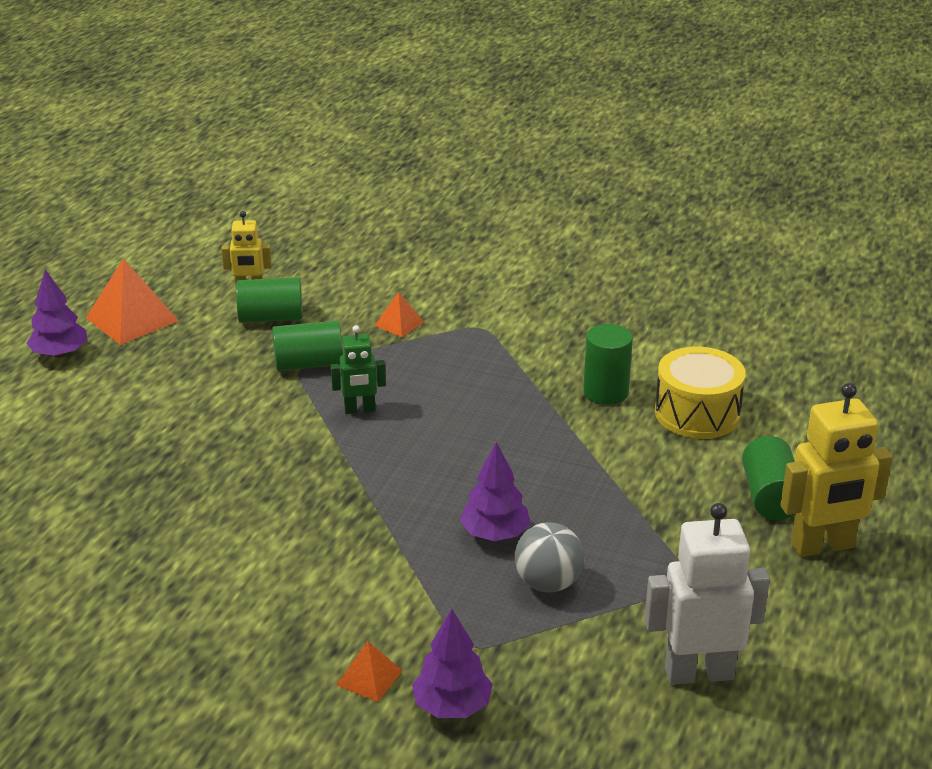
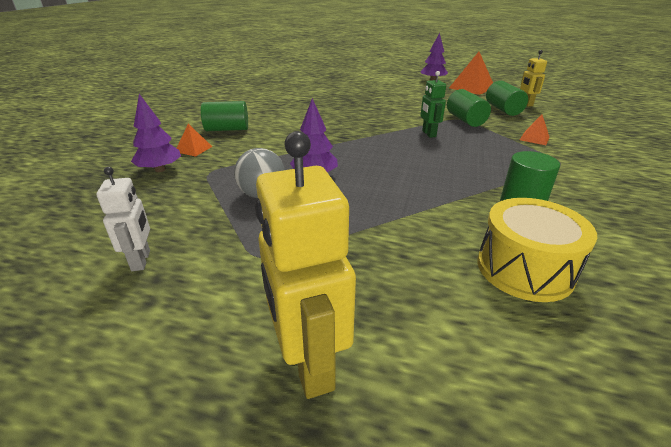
camera: 85 degrees right, 0 degrees up
white robot [645,503,770,685] -> white robot [96,167,150,271], size x0.57
green cylinder [742,436,795,520] -> green cylinder moved to [201,101,248,131]

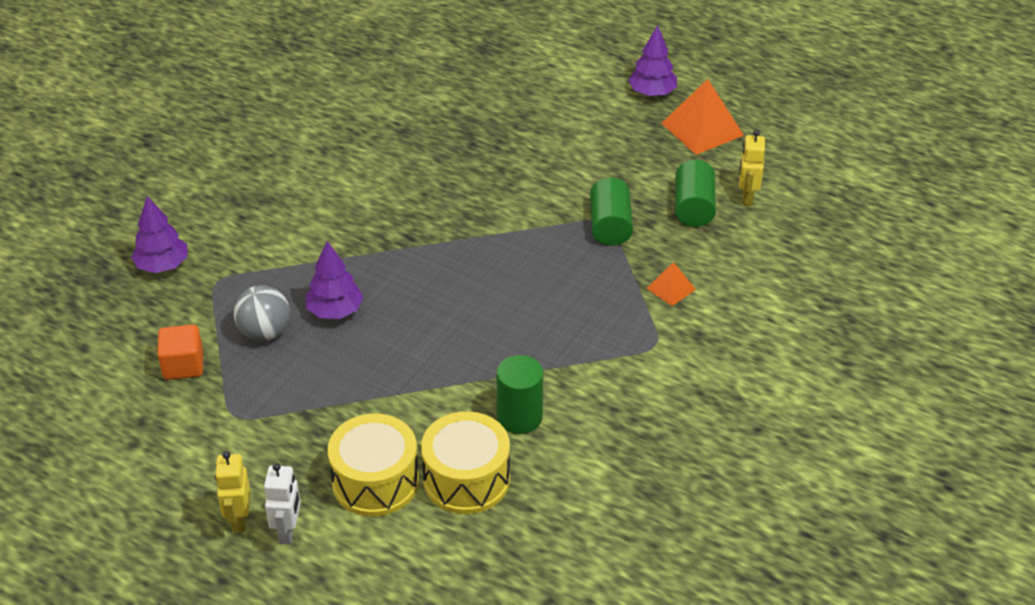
camera: 15 degrees right, 10 degrees up
white robot [96,167,150,271] -> white robot moved to [264,463,301,544]
orange pyramid [177,124,212,157] -> none
green cylinder [201,101,248,131] -> none
yellow robot [255,131,356,399] -> yellow robot [215,451,250,533], size x0.57
green robot [420,71,446,138] -> none
none -> orange cube [157,325,203,380]
none -> yellow drum [327,413,419,516]

